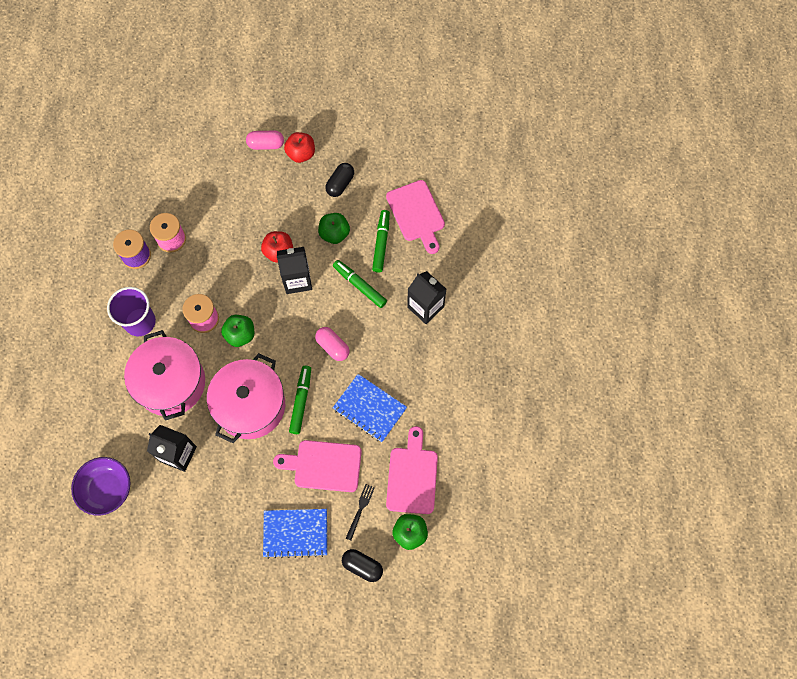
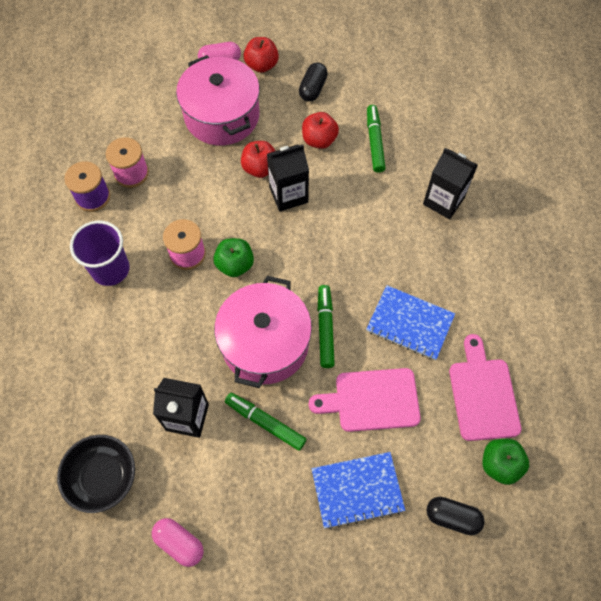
camera: 10 degrees left, 5 degrees down
purple bowl [71,457,130,515] -> black bowl [57,435,135,513]
pink pot [124,330,205,421] -> pink pot moved to [176,55,260,145]
pink capsule [315,327,349,361] -> pink capsule moved to [152,518,204,567]
green apple [318,213,350,244] -> red apple [302,112,339,149]
green marker [333,260,387,308] -> green marker moved to [225,393,307,451]
black fork [345,484,375,541] -> none
pink cutting board [386,180,445,254] -> none

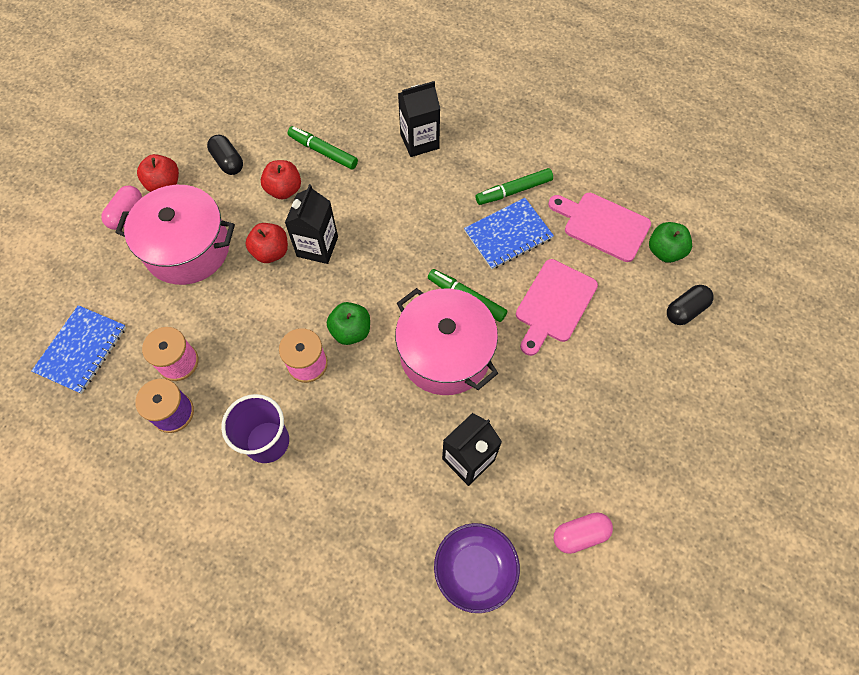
camera: 55 degrees left, 0 degrees up
black bowl [57,435,135,513] -> purple bowl [434,523,520,613]
green marker [225,393,307,451] -> green marker moved to [476,168,553,205]
blue notebook [312,452,405,529] -> blue notebook moved to [31,305,126,394]

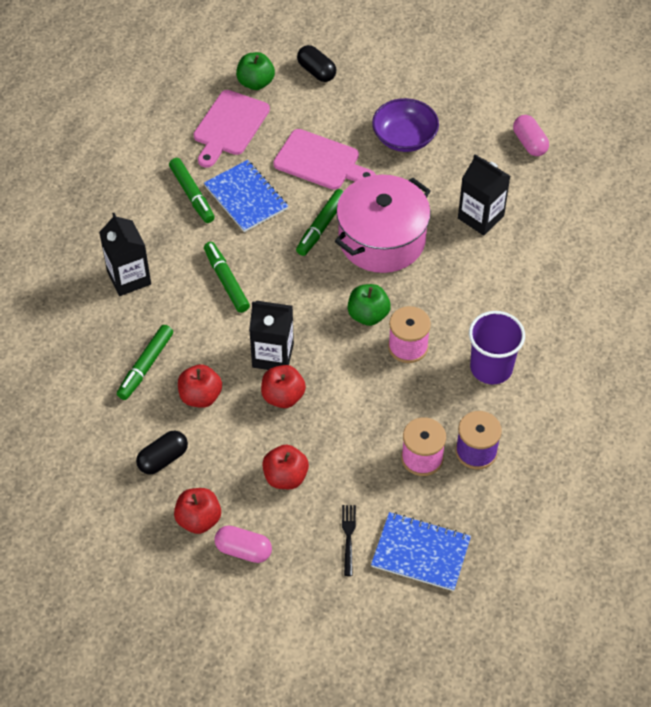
camera: 95 degrees left, 10 degrees down
pink pot [115,185,235,285] -> red apple [262,445,309,489]
purple bowl [434,523,520,613] -> purple bowl moved to [372,98,439,152]
none -> green marker [204,242,250,313]
none -> black fork [342,505,356,576]

